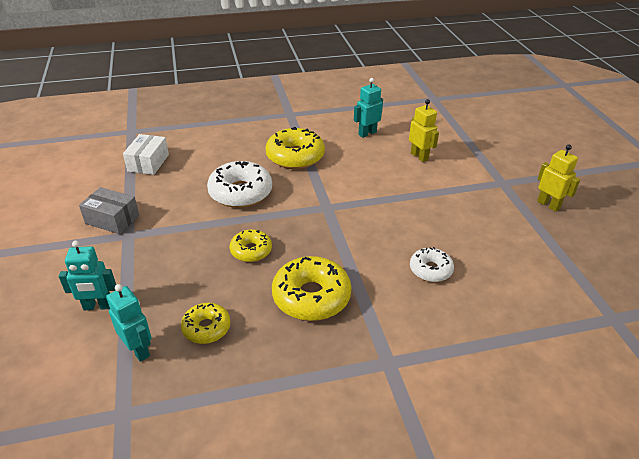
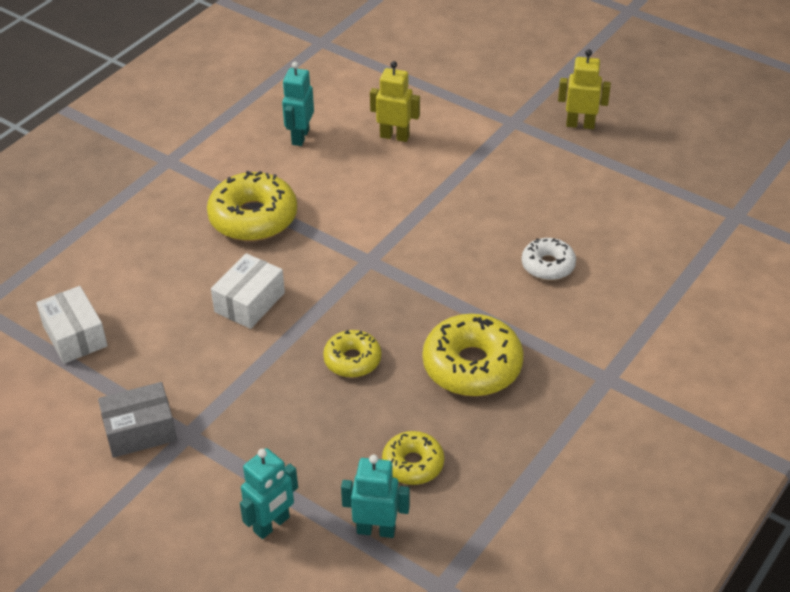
camera: 40 degrees left, 5 degrees up
white donut [207,161,272,208] -> white box [211,253,285,329]

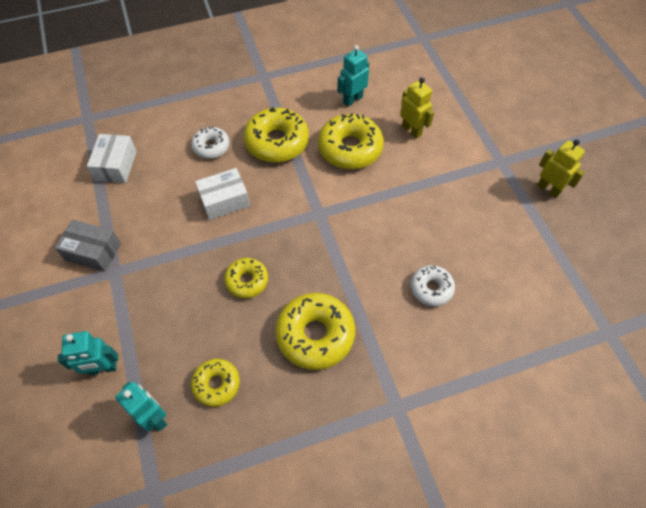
camera: 35 degrees right, 15 degrees up
none -> white donut [191,126,230,159]
none -> yellow donut [318,113,384,169]

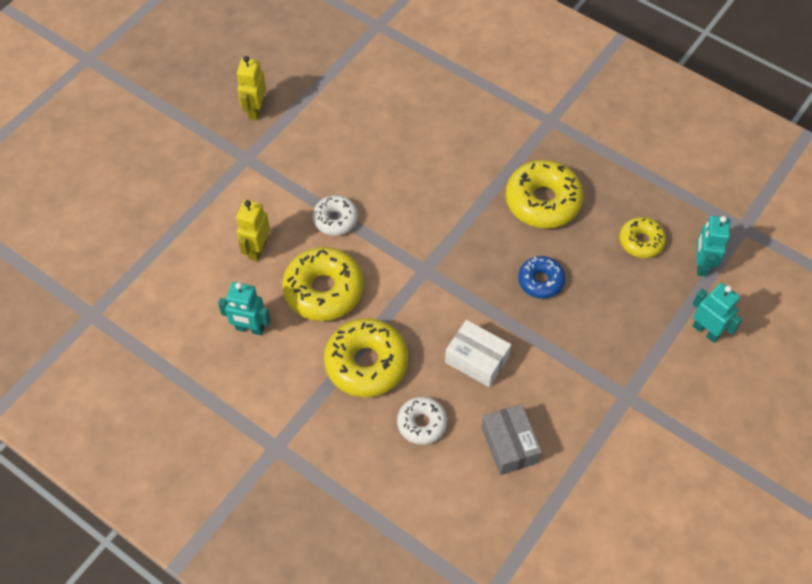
camera: 125 degrees left, 0 degrees up
grey box [55,219,121,272] -> grey box moved to [481,404,542,475]
white box [87,134,137,183] -> none
yellow donut [224,258,268,298] -> blue donut [518,256,565,299]
white donut [410,265,455,307] -> white donut moved to [313,195,358,236]

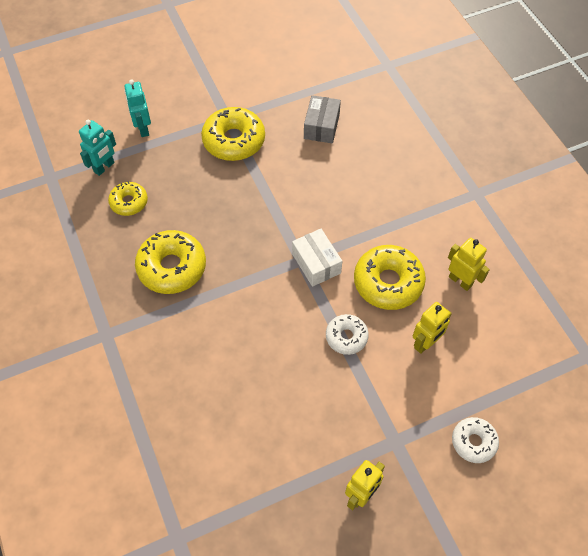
camera: 150 degrees left, 0 degrees up
turquoise robot [218,282,271,336] -> yellow robot [448,238,490,291]
yellow donut [324,318,408,397] -> yellow donut moved to [201,107,265,161]
white donut [397,397,447,445] -> white donut moved to [452,417,499,463]
white box [445,320,511,387] -> white box moved to [292,229,342,287]
blue donut [518,256,565,299] -> none

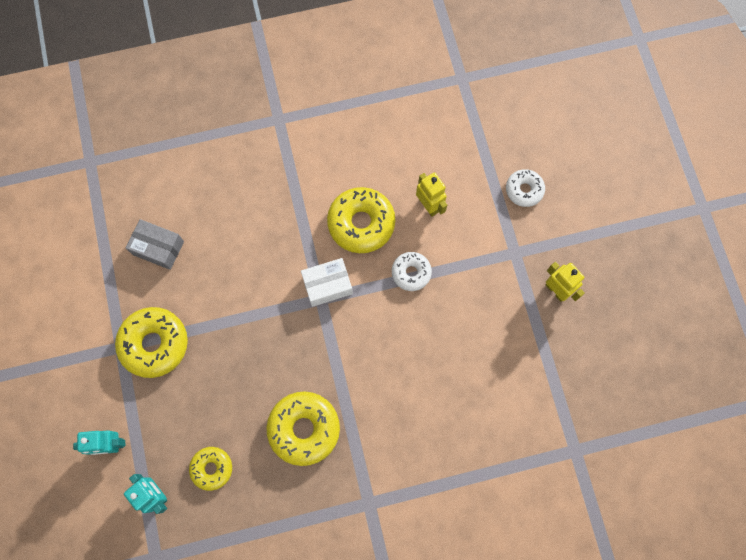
camera: 80 degrees left, 15 degrees up
yellow robot [448,238,490,291] -> none

